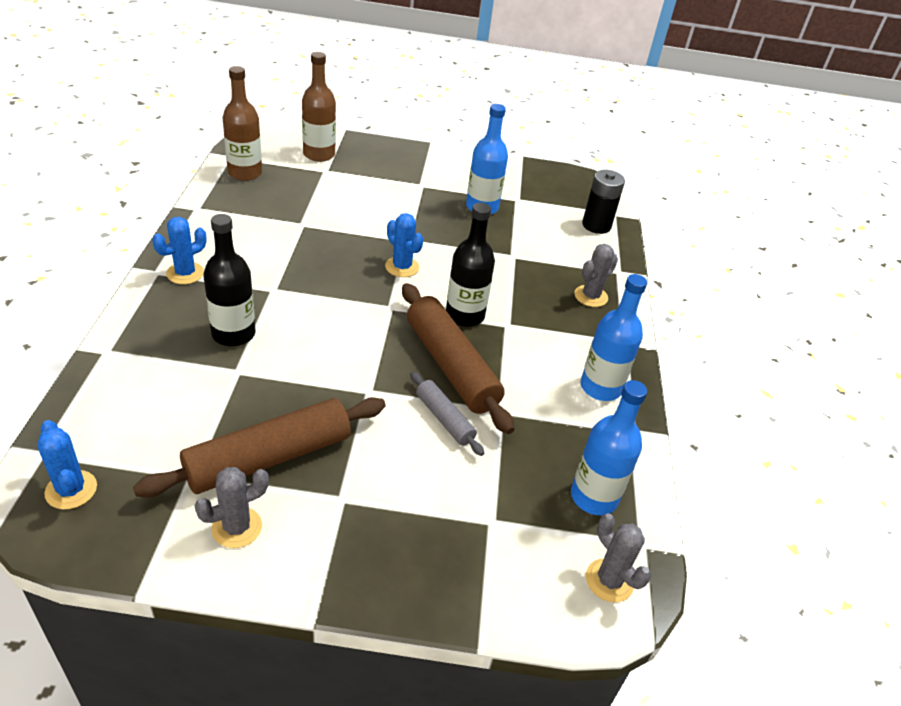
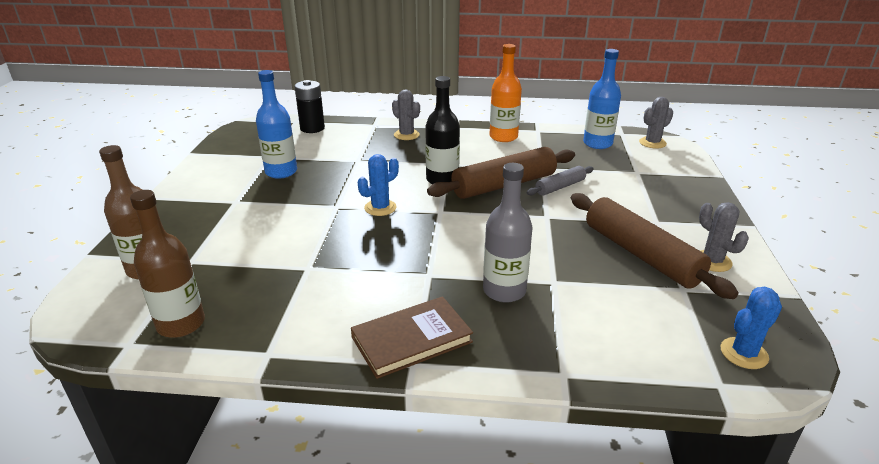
camera: 85 degrees left, 10 degrees down
blue cactus [152,217,206,284] -> brown book [351,296,473,379]
black bottle [203,214,255,347] -> grey bottle [483,163,533,303]
blue bottle [581,274,647,401] -> orange bottle [489,44,522,142]

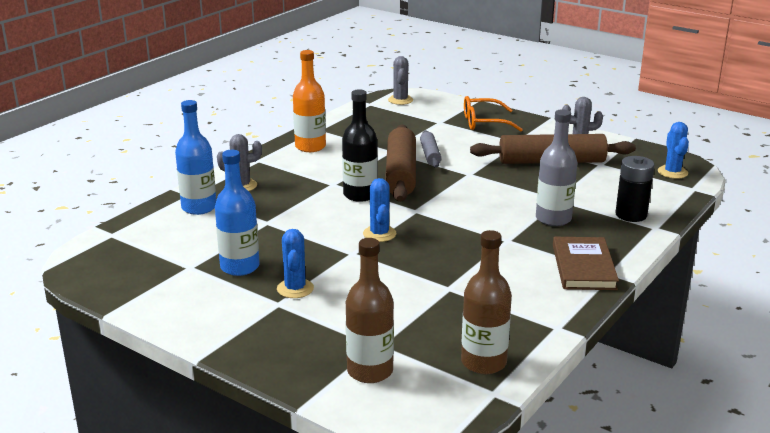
camera: 60 degrees left, 5 degrees down
black battery [294,80,325,133] -> black battery moved to [616,156,654,222]
blue bottle [583,49,621,149] -> blue bottle moved to [175,100,216,215]
none -> blue cactus [277,229,314,298]
none -> orange glasses [464,96,523,131]

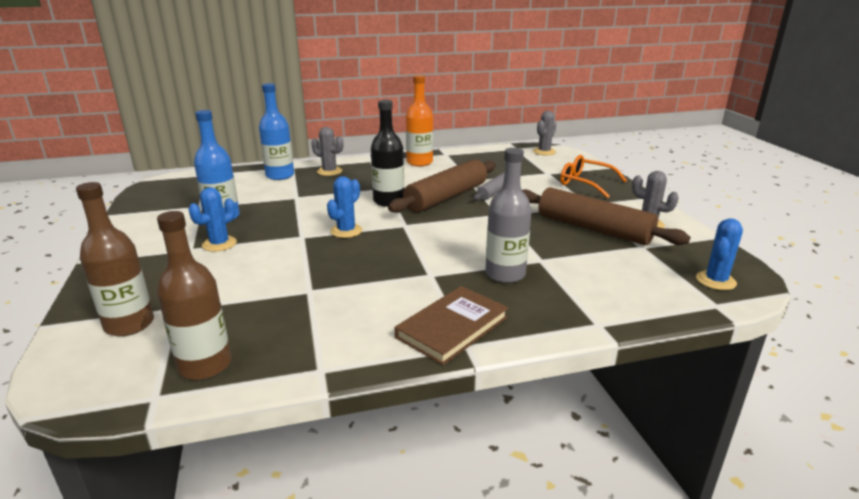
camera: 40 degrees right, 0 degrees up
black battery [616,156,654,222] -> none

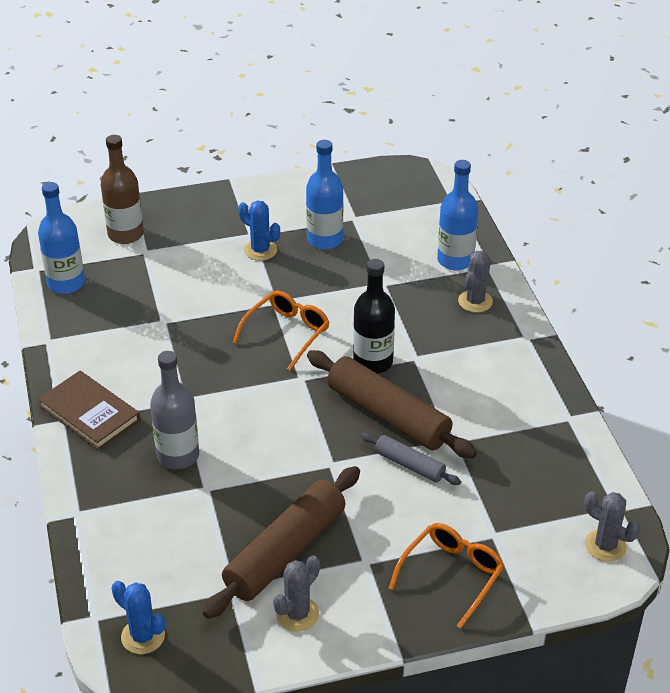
camera: 90 degrees right, 15 degrees up
brown bottle [157,211,232,380] -> blue bottle [38,182,85,294]
blue cactus [327,176,362,238] -> orange glasses [233,291,330,370]
orange bottle [406,75,433,166] -> none

